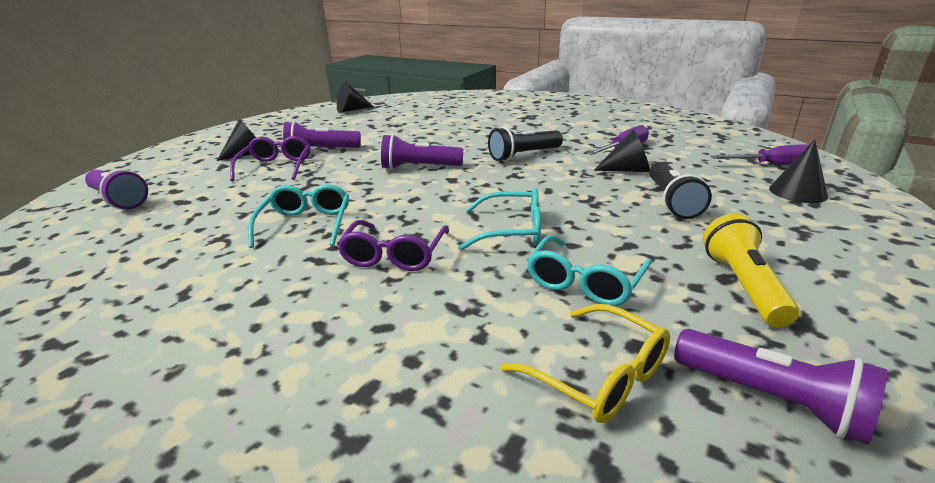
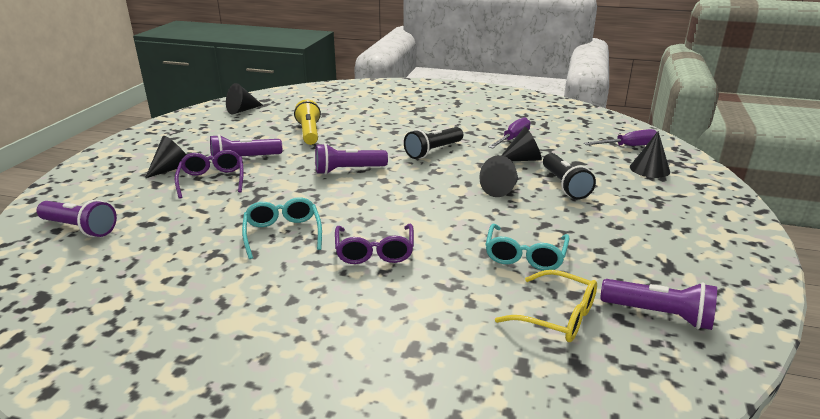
camera: 15 degrees left, 0 degrees up
turquoise glasses [459,188,541,251] -> none
yellow flashlight [703,214,799,327] -> yellow flashlight moved to [294,99,321,145]
none -> black cone [479,155,518,197]

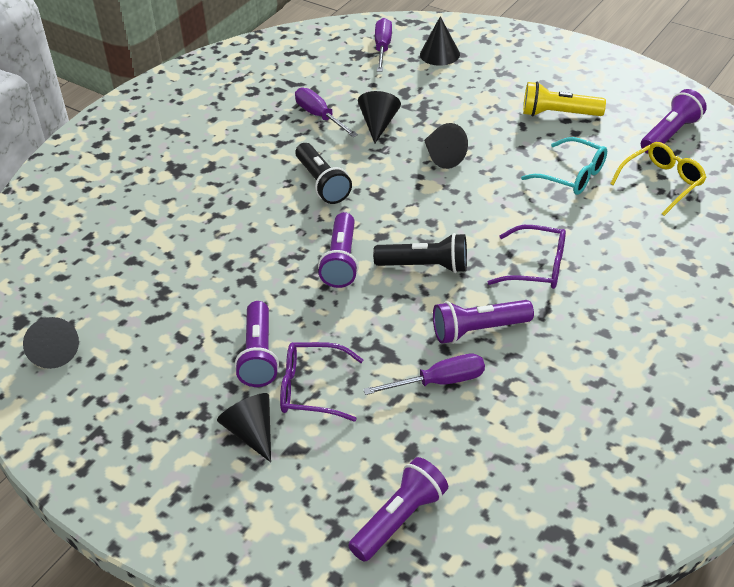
camera: 70 degrees left, 15 degrees up
turquoise glasses [242,198,322,259] -> purple flashlight [433,300,534,344]
yellow flashlight [294,99,321,145] -> yellow flashlight moved to [523,82,606,116]
black flashlight [543,153,596,199] -> black flashlight moved to [373,233,467,273]
none -> purple screwdriver [363,354,485,395]

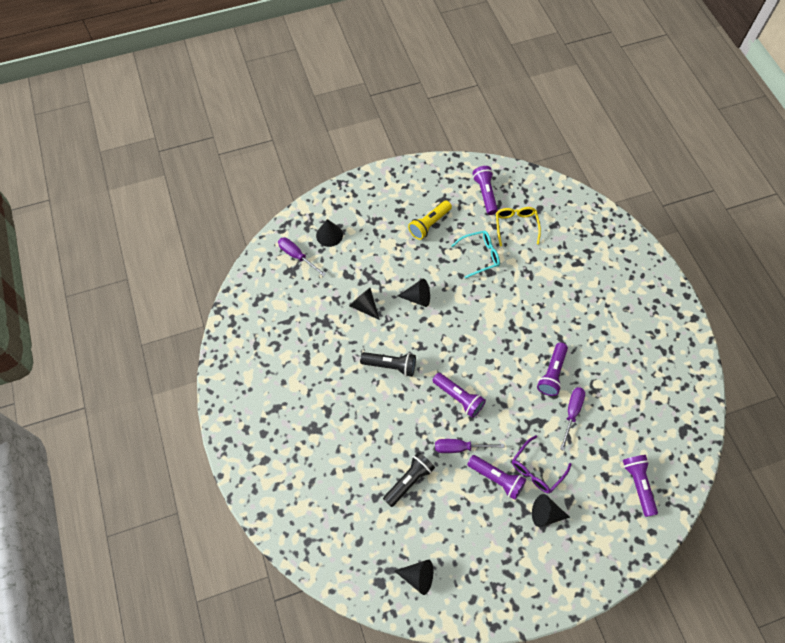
camera: 55 degrees left, 20 degrees up
purple screwdriver [295,87,358,137] -> purple screwdriver moved to [435,439,505,453]
black flashlight [373,233,467,273] -> black flashlight moved to [383,452,435,507]
purple glasses [488,225,566,289] -> none

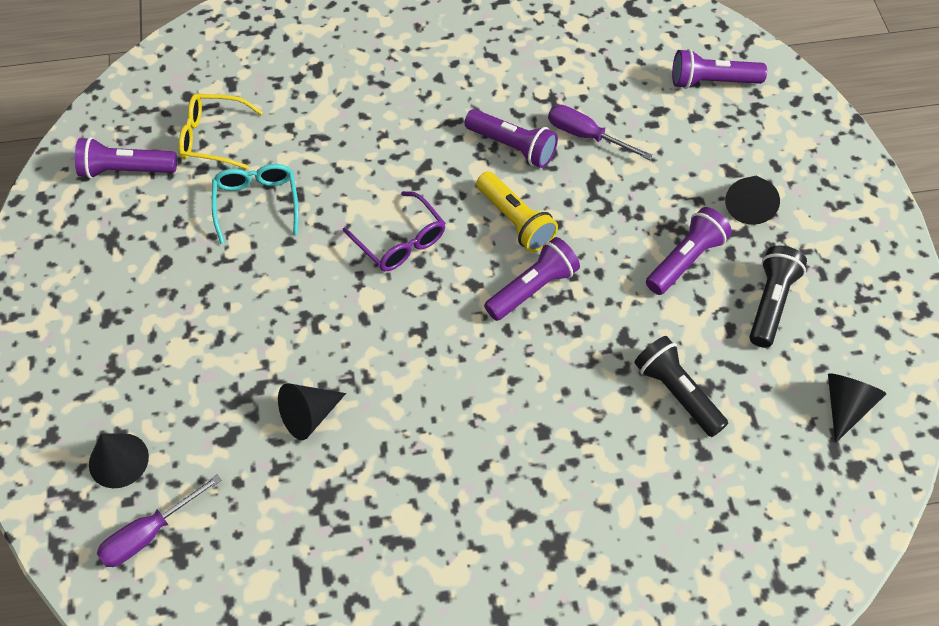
camera: 80 degrees left, 5 degrees down
black flashlight [360,352,416,377] -> black flashlight moved to [750,246,807,348]
black cone [398,279,430,307] -> none
yellow flashlight [408,201,452,240] -> yellow flashlight moved to [476,171,558,252]
purple screwdriver [435,439,505,453] -> none
purple glasses [512,435,572,493] -> purple glasses moved to [343,191,445,271]

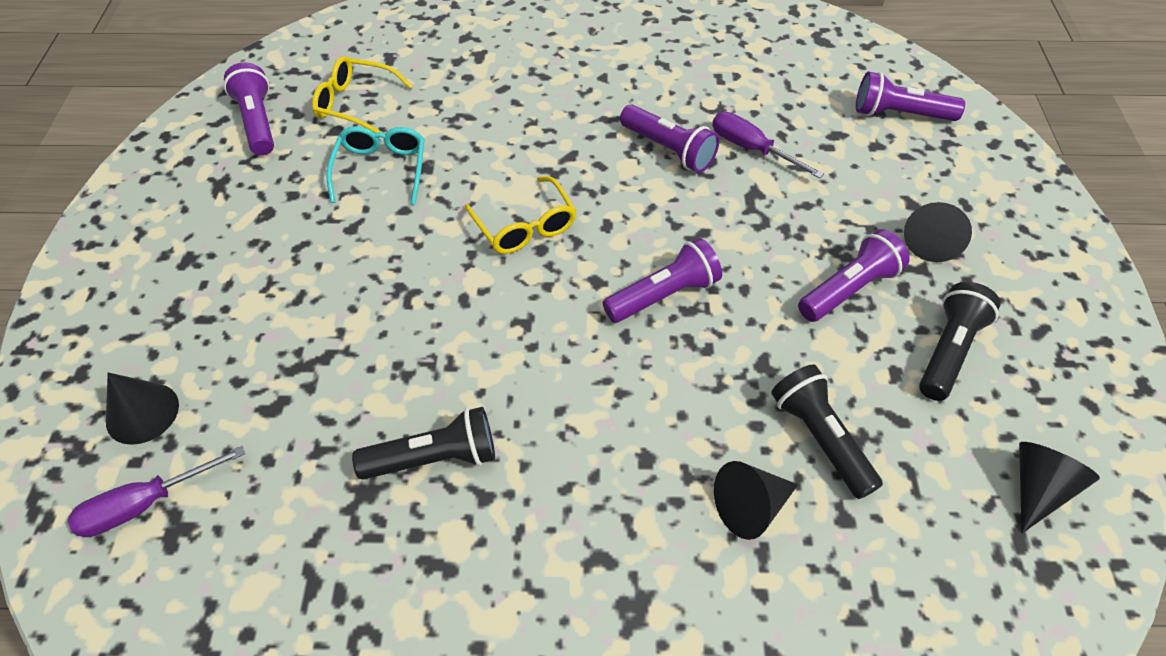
camera: 10 degrees right, 5 degrees down
purple flashlight [75,137,177,179] -> purple flashlight turned 60 degrees clockwise [224,63,274,156]
black cone [278,383,346,440] -> black cone moved to [714,461,798,540]
purple glasses [343,191,445,271] -> yellow glasses [465,176,577,254]
yellow flashlight [476,171,558,252] -> none
none -> black flashlight [352,407,495,480]

